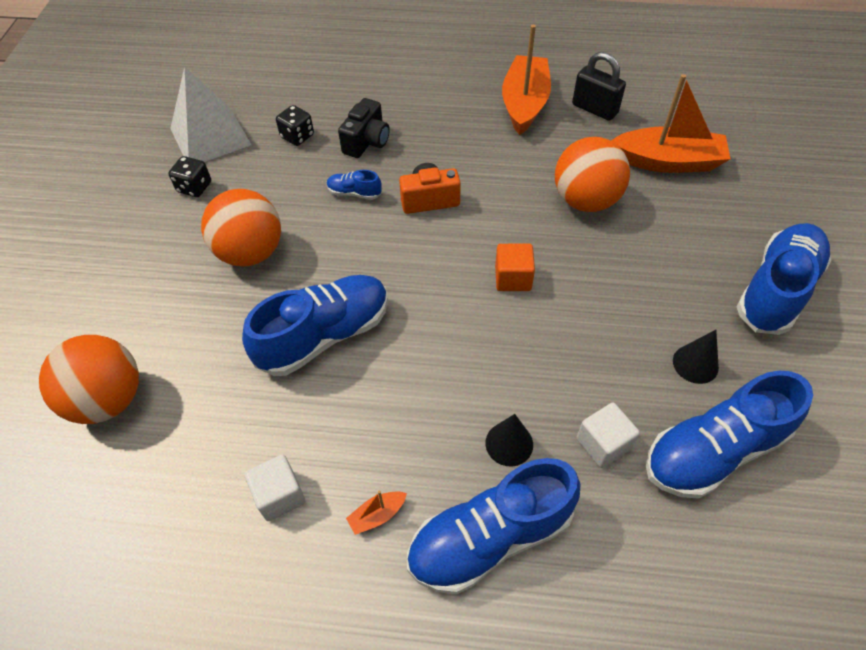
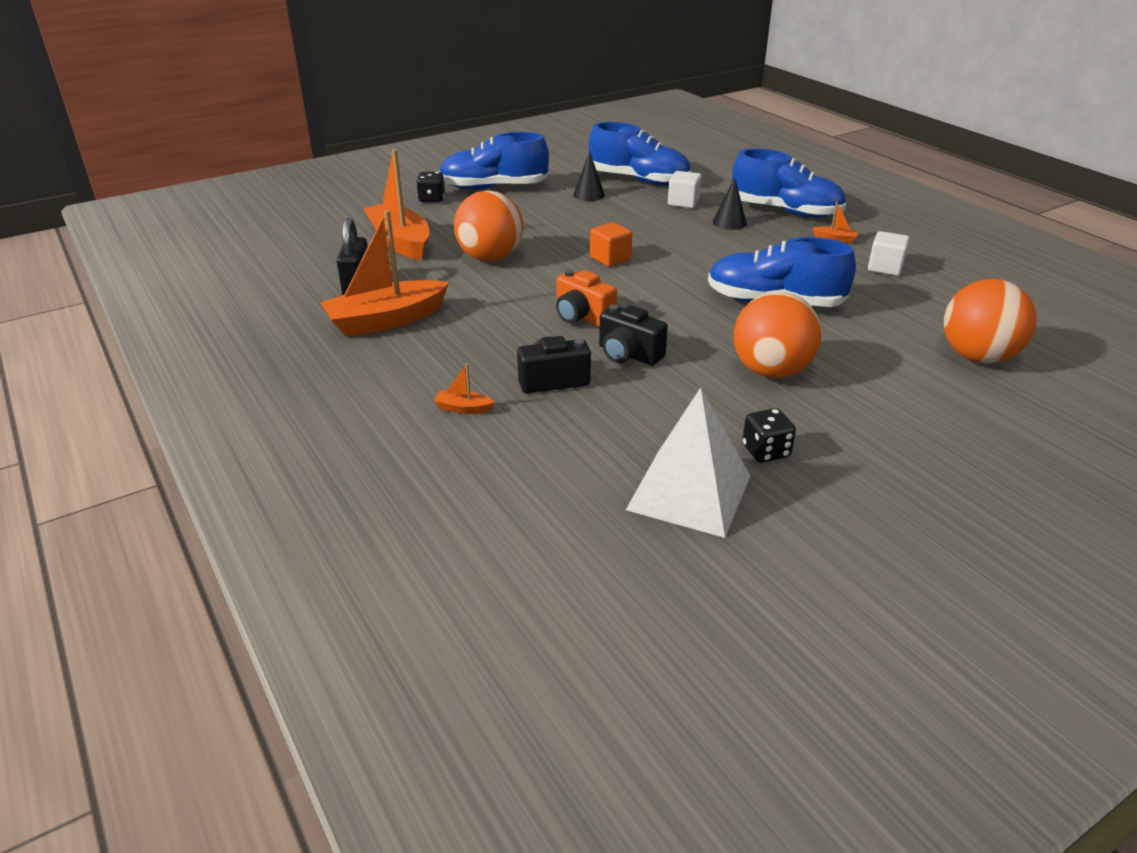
camera: 130 degrees left, 20 degrees down
black dice [276,105,314,146] -> black dice moved to [416,172,445,202]
blue shoe [327,170,382,200] -> black camera [599,305,668,365]
none -> orange boat [434,364,495,414]

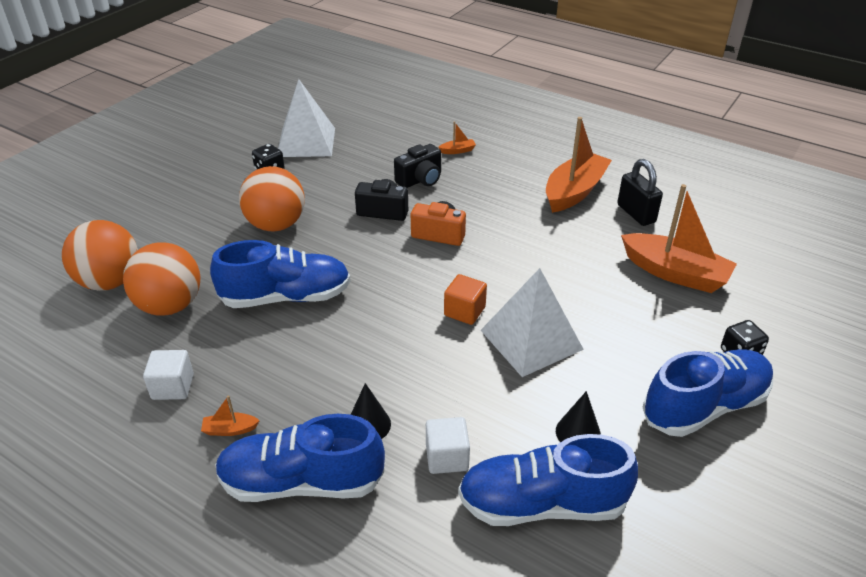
camera: 155 degrees right, 5 degrees up
orange ball [454,190,523,261] -> orange ball moved to [123,242,200,316]
none -> white pyramid [481,268,584,377]

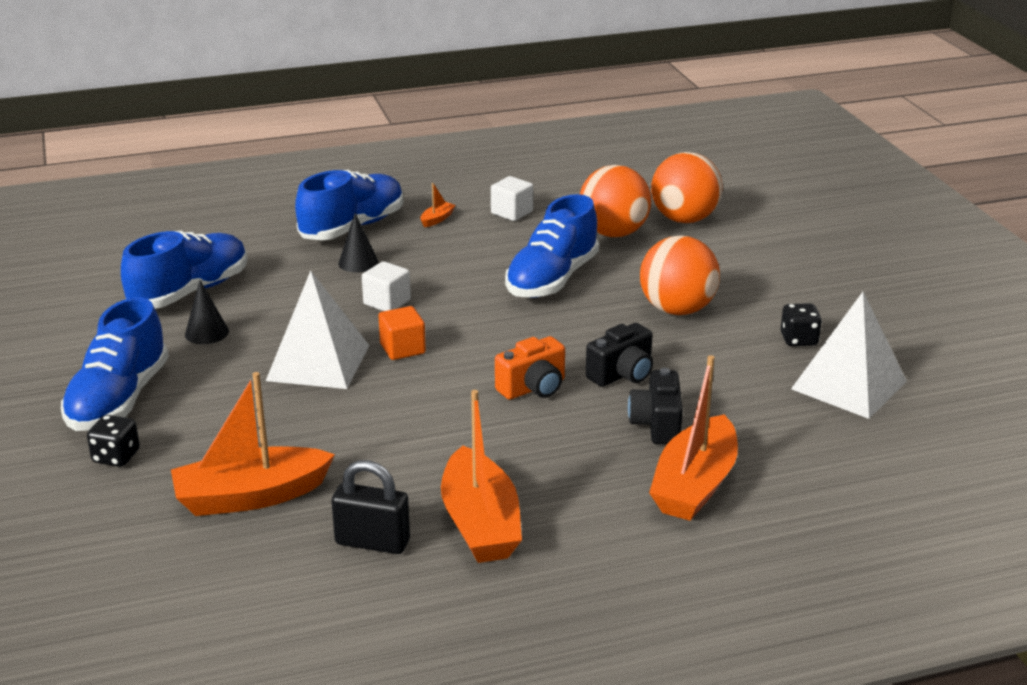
camera: 130 degrees right, 10 degrees down
white cube [426,417,470,474] -> white cube moved to [362,261,411,311]
orange boat [438,122,476,154] -> orange boat [649,355,738,521], size x2.46

